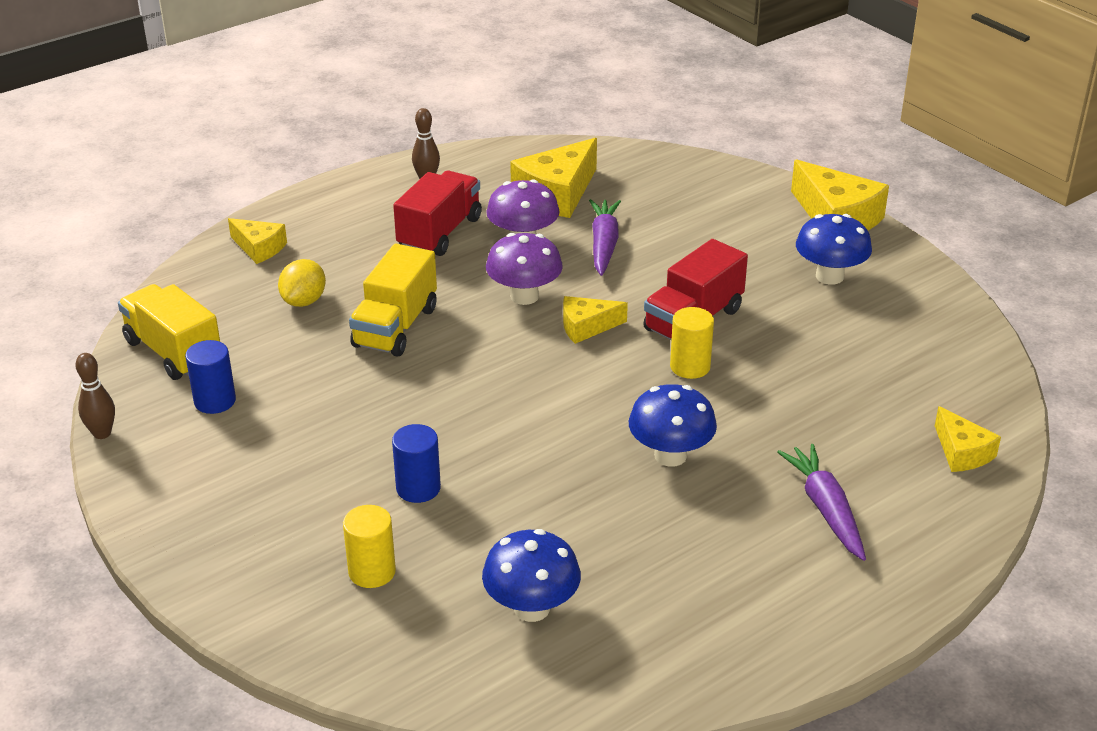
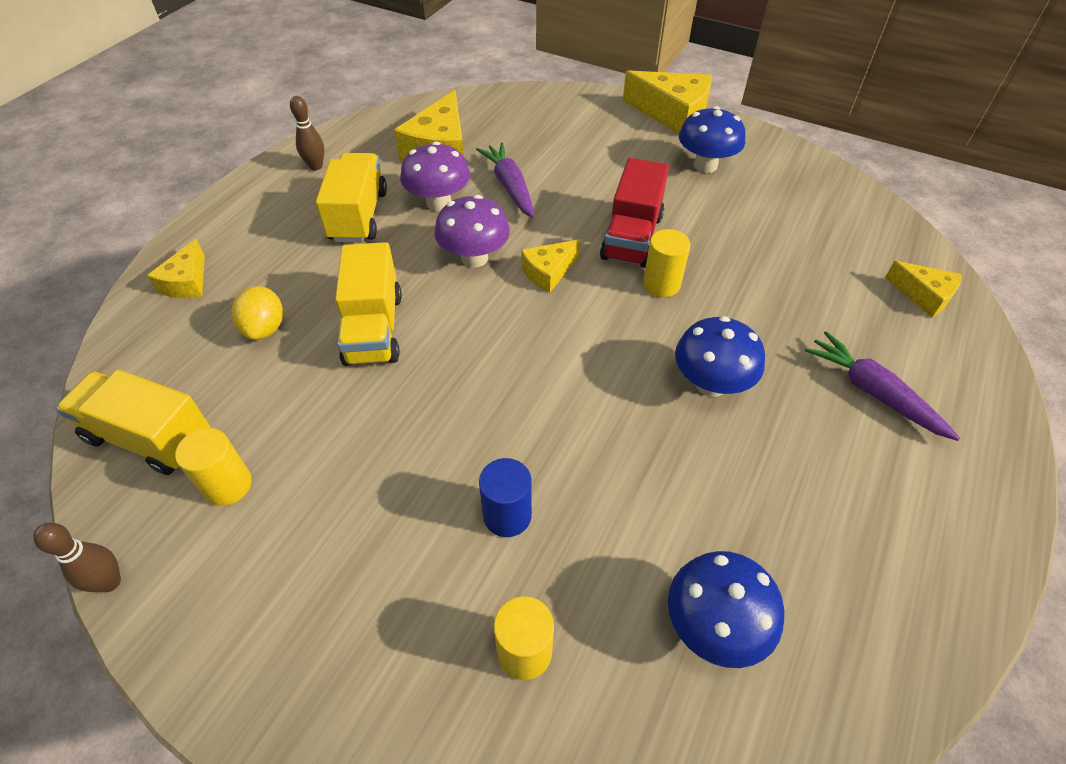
camera: 25 degrees left, 15 degrees up
blue cylinder [185,340,236,414] -> yellow cylinder [175,428,252,506]
yellow cheese [228,218,287,264] -> yellow cheese turned 90 degrees clockwise [147,239,205,298]
red truck [393,171,482,256] -> yellow truck [316,153,387,243]

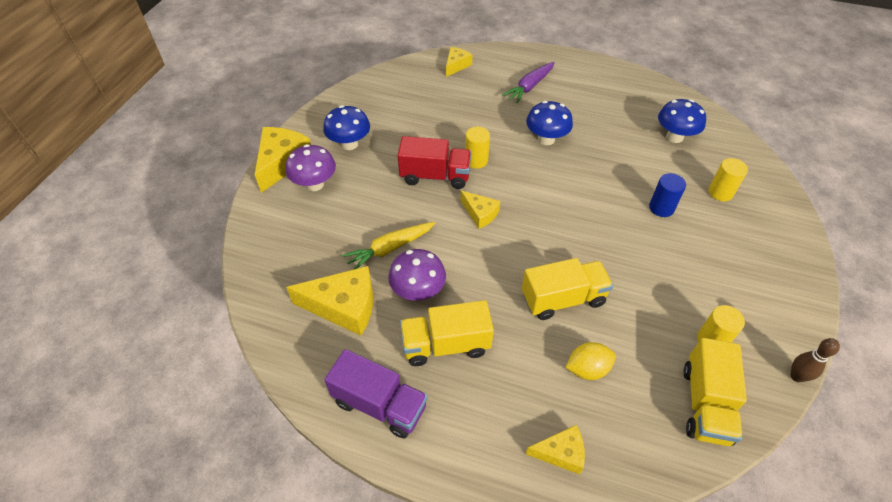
camera: 100 degrees left, 0 degrees up
brown bowling pin [290,96,324,170] -> purple truck [324,349,428,438]
purple mushroom [434,195,510,268] -> purple mushroom moved to [286,144,336,191]
purple carrot [476,142,535,218] -> yellow carrot [342,222,436,270]

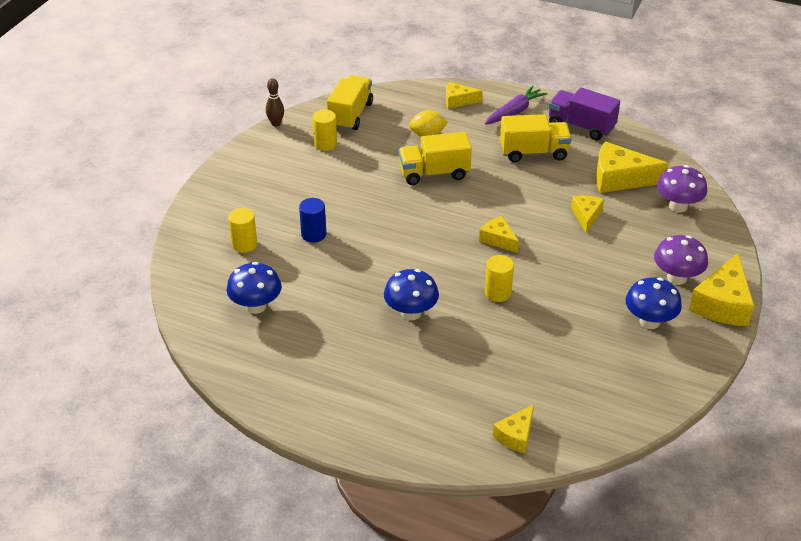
camera: 175 degrees left, 10 degrees down
yellow carrot [342,222,436,270] -> yellow cheese [571,196,604,233]
purple mushroom [388,249,446,301] -> purple mushroom moved to [657,165,707,212]
red truck [397,136,471,189] -> none
purple carrot [502,62,555,103] -> purple carrot moved to [485,86,548,125]

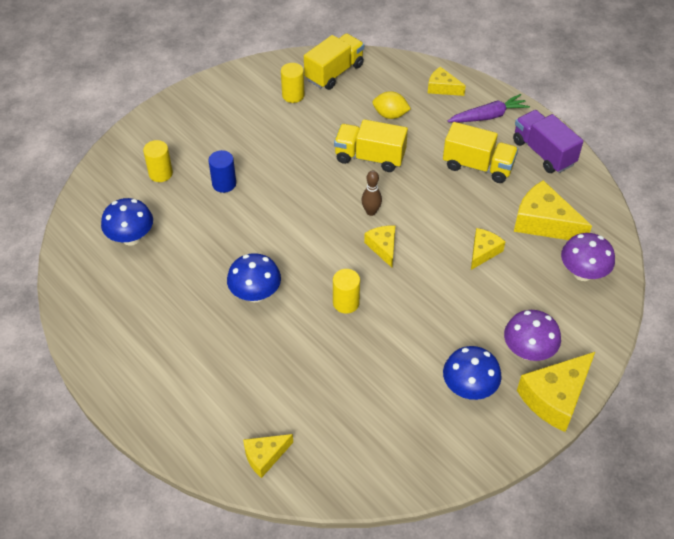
camera: 25 degrees right, 10 degrees up
brown bowling pin [266,78,284,126] -> brown bowling pin moved to [361,170,382,216]

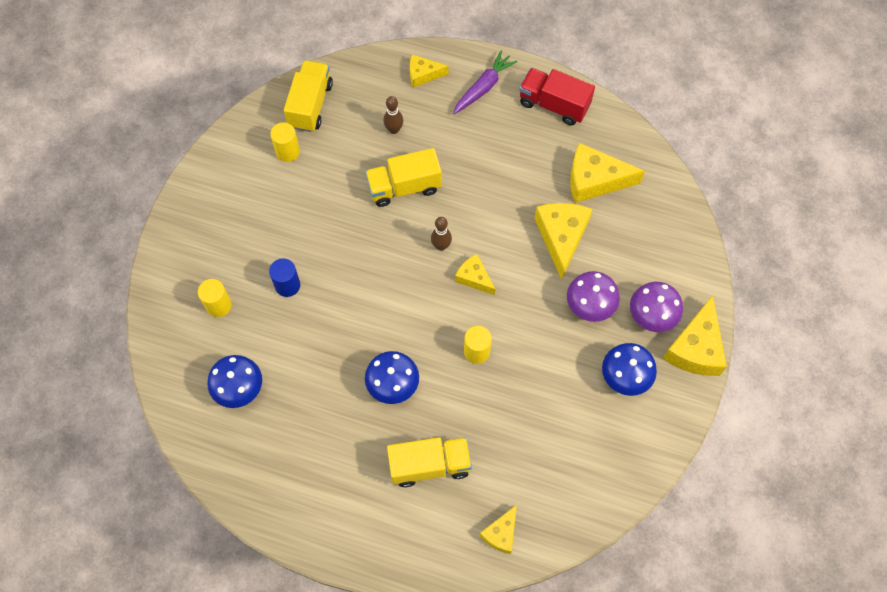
camera: 30 degrees left, 15 degrees up
yellow lemon [373,91,411,119] -> brown bowling pin [383,96,403,134]
yellow truck [443,122,518,183] -> yellow truck moved to [387,437,472,487]
yellow cheese [471,228,505,270] -> yellow cheese [534,203,593,280], size x1.74
purple truck [513,110,584,173] -> red truck [519,68,595,126]
purple mushroom [561,233,615,281] -> purple mushroom moved to [567,271,620,322]

